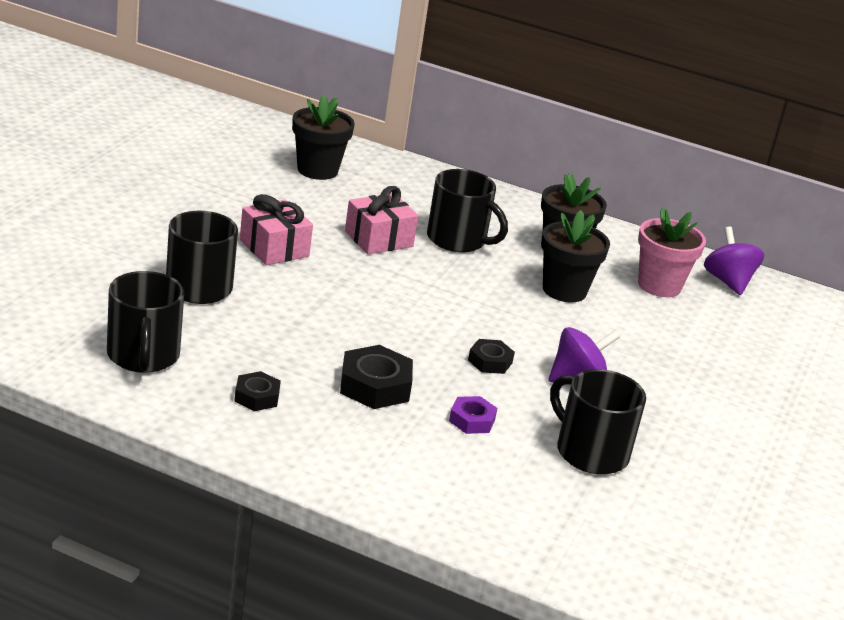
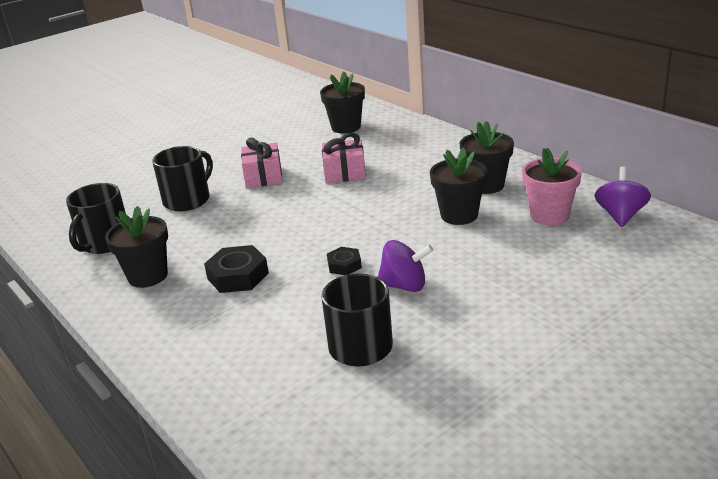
camera: 35 degrees right, 0 degrees up
black nut [234,371,281,411] -> black flower pot [105,206,168,288]
black mug [427,169,508,253] -> none
purple nut [449,396,497,434] -> none

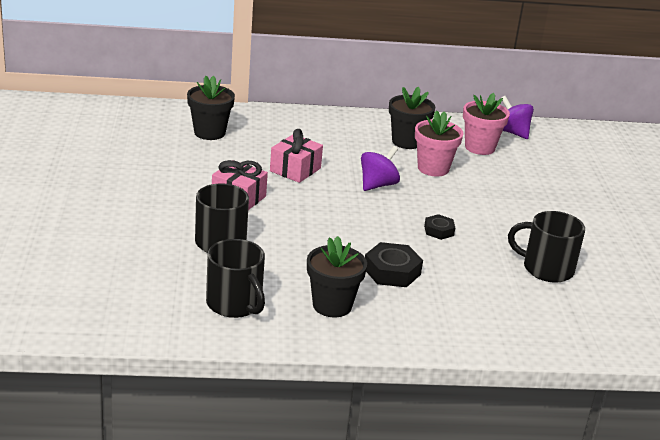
camera: 60 degrees left, 0 degrees up
purple spinning top [378,240,433,292] -> purple spinning top moved to [361,146,400,191]
black flower pot [430,148,487,225] -> pink flower pot [415,110,464,177]

